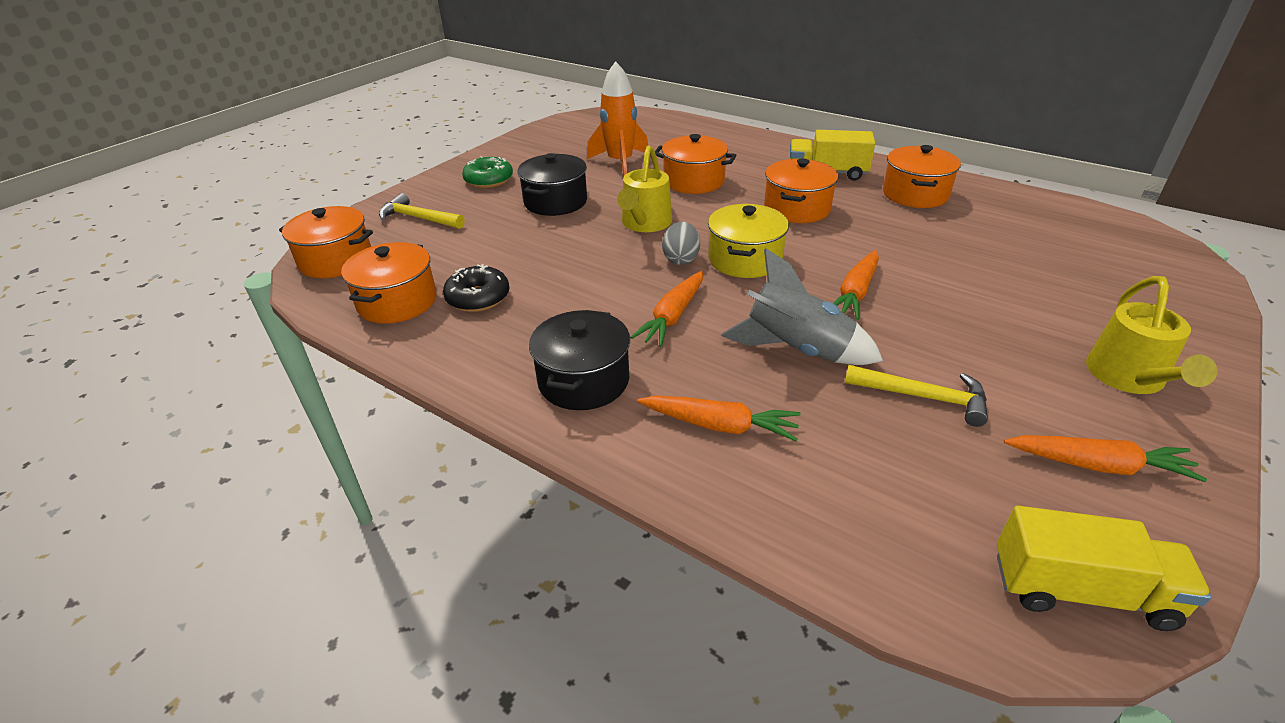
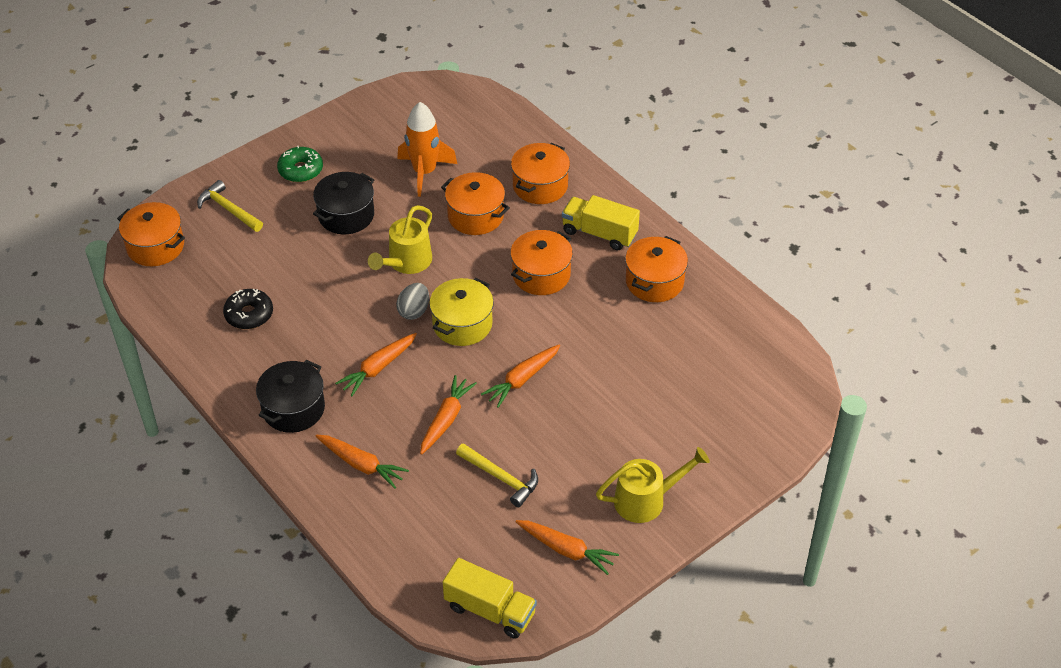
camera: 15 degrees right, 10 degrees up
orange pot [341,242,437,324] -> orange pot moved to [511,143,570,204]
grey rocket [721,248,883,365] -> orange carrot [420,375,477,455]
yellow watering can [1086,276,1217,394] -> yellow watering can turned 135 degrees counterclockwise [596,447,710,523]

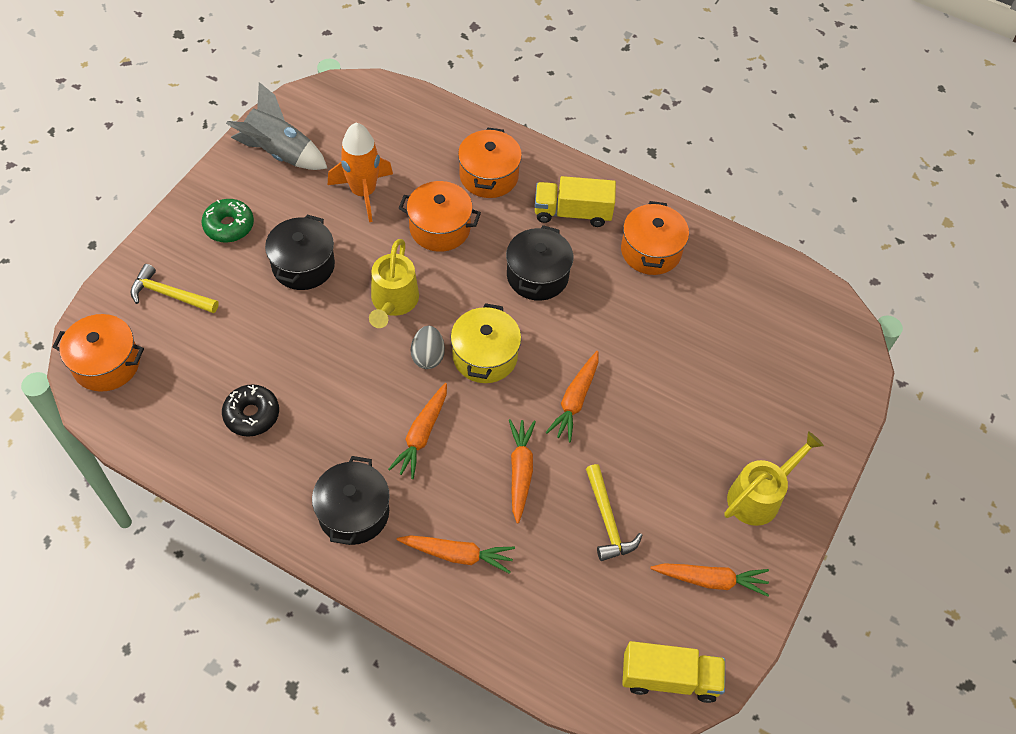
camera: 25 degrees left, 10 degrees up
yellow hammer [456,443,538,507] -> yellow hammer turned 60 degrees clockwise [586,464,642,561]
orange pot [510,230,573,295] -> black pot [506,225,573,301]
none -> grey rocket [226,82,328,170]

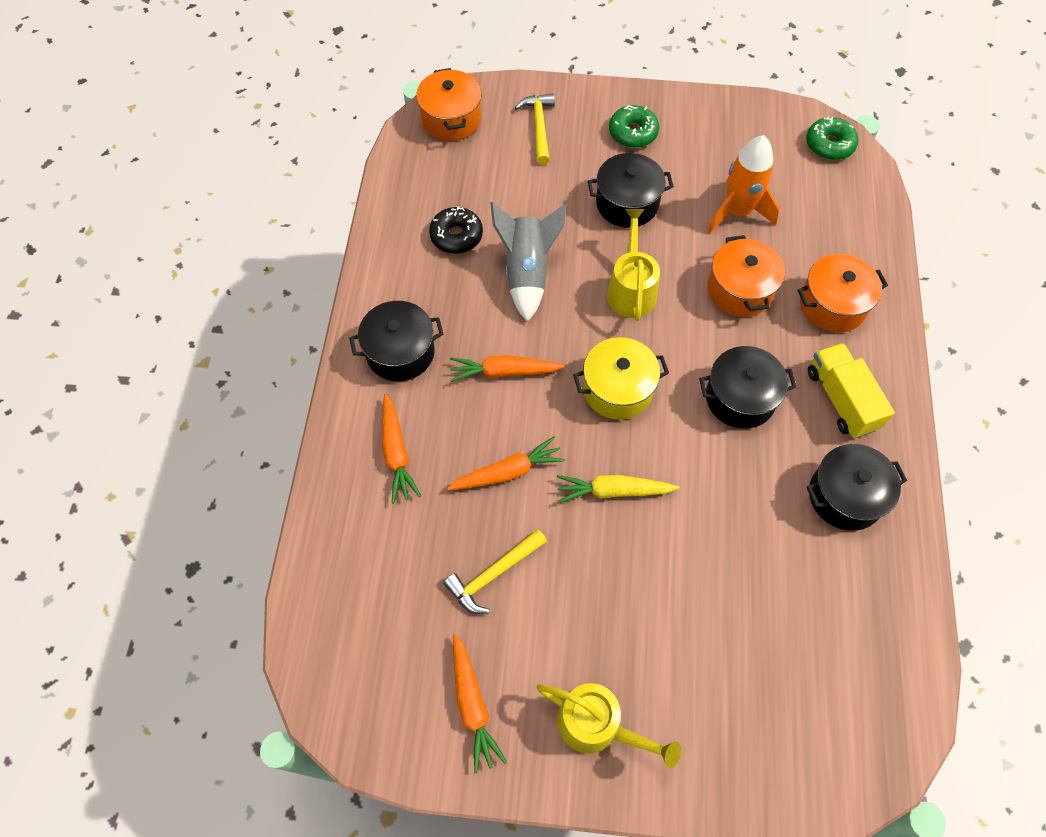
camera: 70 degrees right, 5 degrees up
grey rocket [226,82,328,170] -> grey rocket moved to [490,202,566,322]
yellow watering can [369,239,419,328] -> yellow watering can turned 105 degrees clockwise [607,209,660,321]
grey egg [411,326,445,369] -> none
orange carrot [546,351,599,443] -> yellow carrot [557,475,679,503]
orange pot [621,201,689,275] -> black pot [806,444,907,531]
yellow truck [622,641,725,703] -> none
none -> green donut [806,117,858,160]

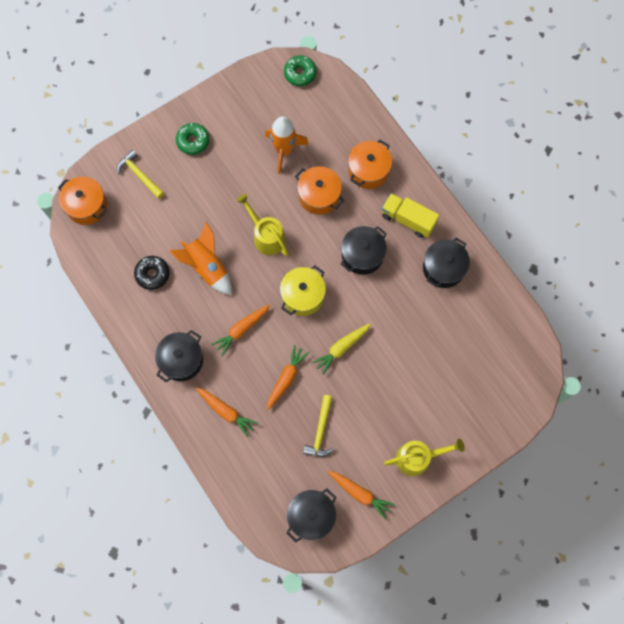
camera: 40 degrees left, 10 degrees up
grey rocket [490,202,566,322] -> orange rocket [170,222,231,295]
black pot [588,153,674,228] -> black pot moved to [286,489,336,542]

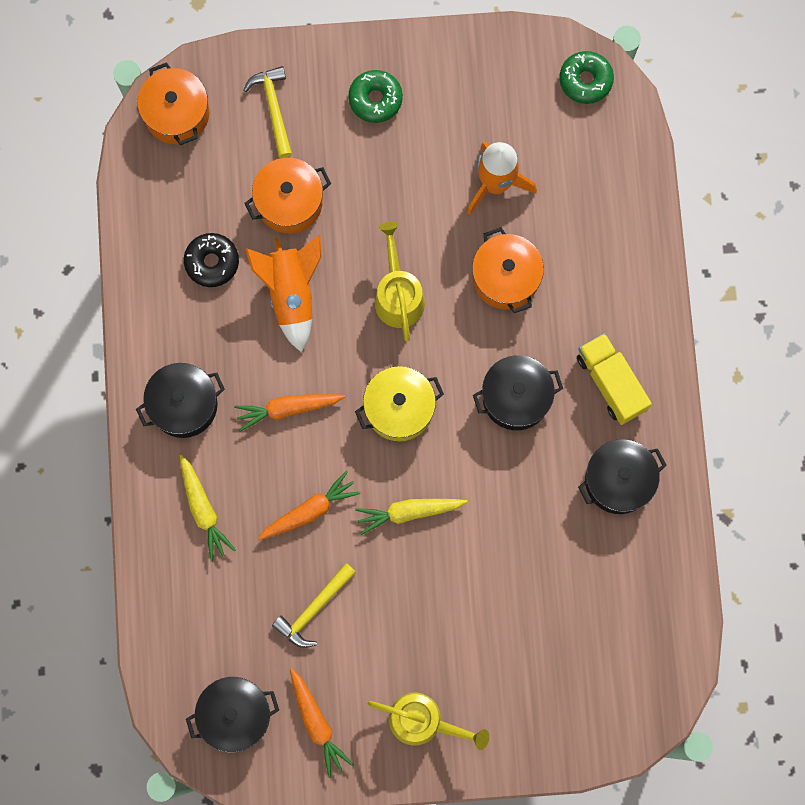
camera: 30 degrees right, 5 degrees up
orange carrot [196,388,258,437] -> yellow carrot [180,455,236,562]
orange pot [348,140,392,189] -> orange pot moved to [244,158,331,233]

